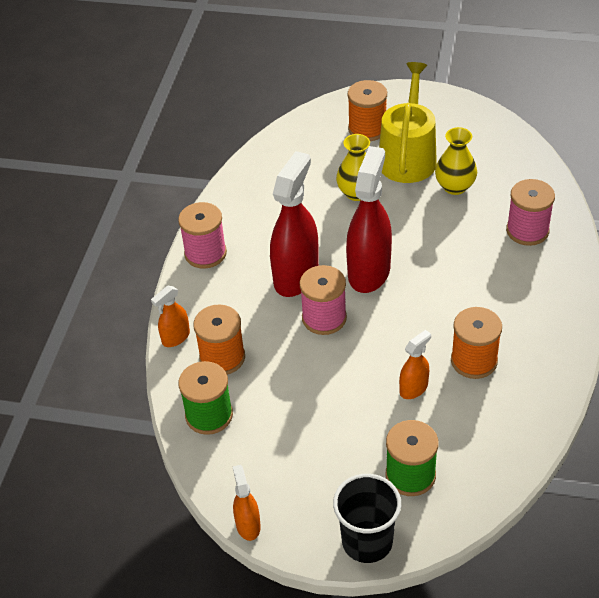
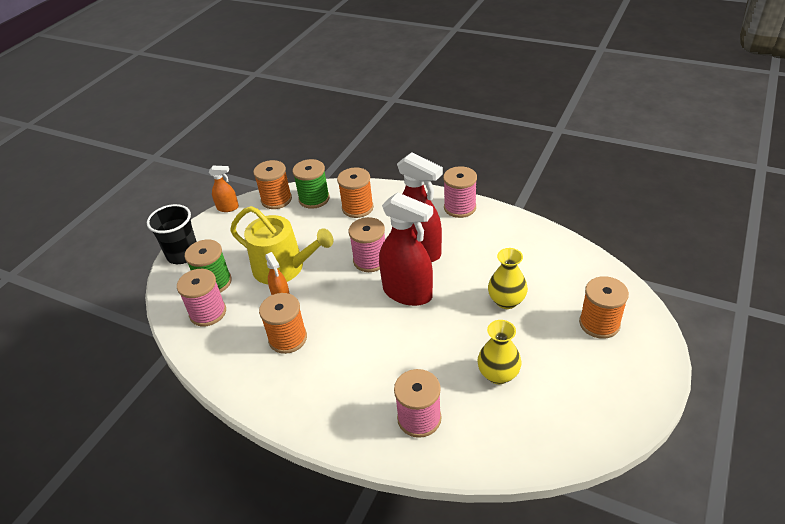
camera: 105 degrees right, 5 degrees down
orange spray bottle [151,286,190,347] -> none
yellow watering can [379,62,437,183] -> yellow watering can moved to [230,206,333,284]
none -> pink spool [177,269,226,327]
none -> orange spool [253,160,292,209]

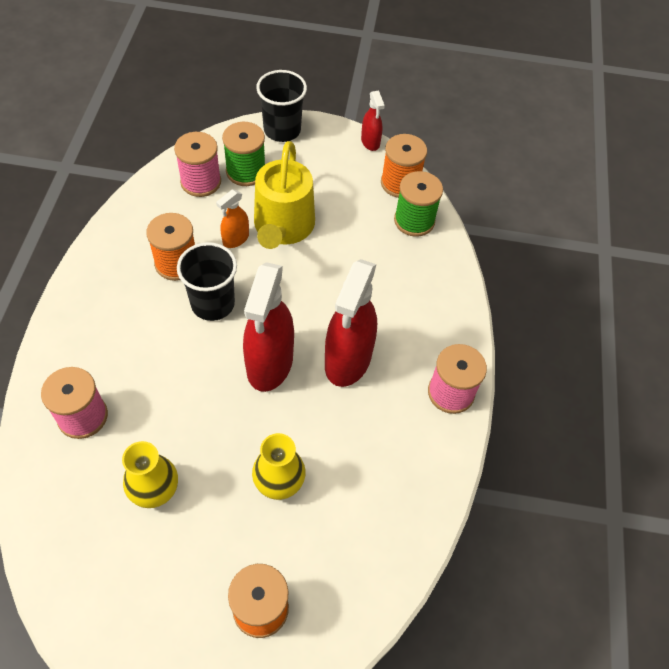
camera: 65 degrees right, 15 degrees up
orange spray bottle [209,166,239,212] -> red spray bottle [361,90,385,151]
orange spool [337,167,374,218] -> none
pink spool [349,217,385,272] -> none
none -> black cup [177,242,237,321]

